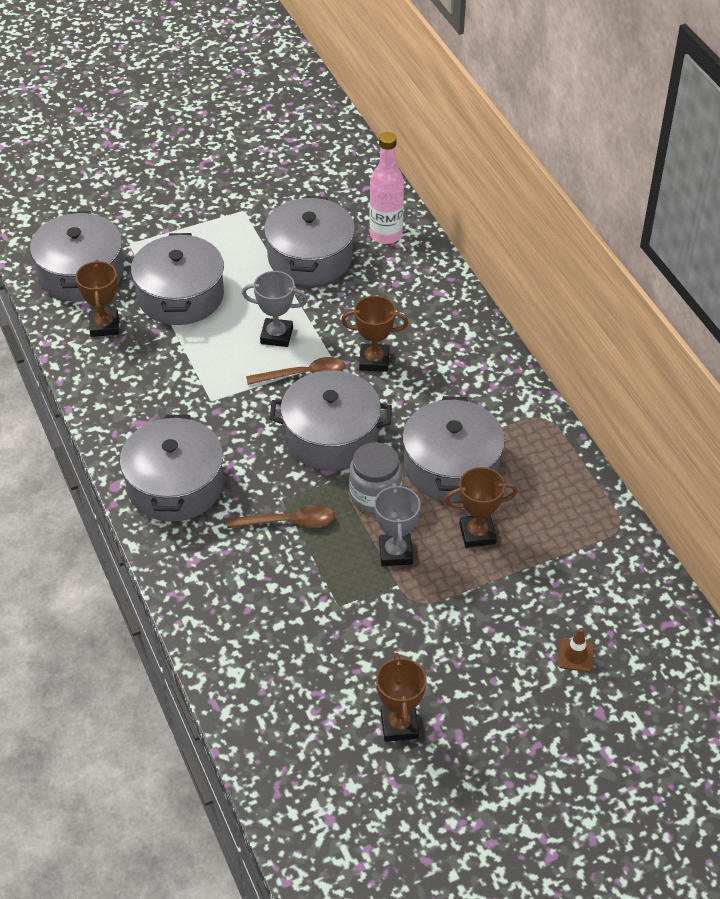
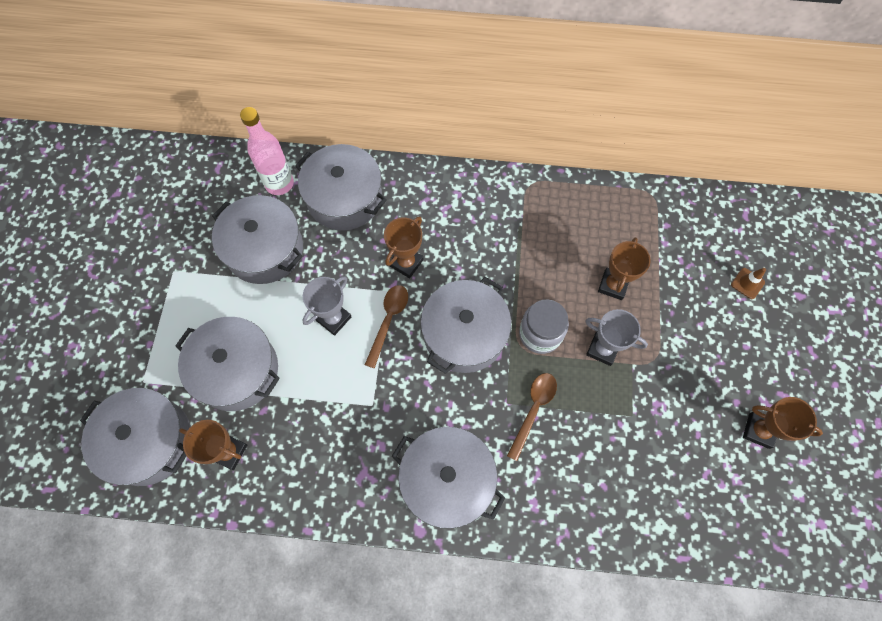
camera: 60 degrees left, 20 degrees up
grey pot [402,396,505,502] -> grey pot moved to [295,144,387,231]

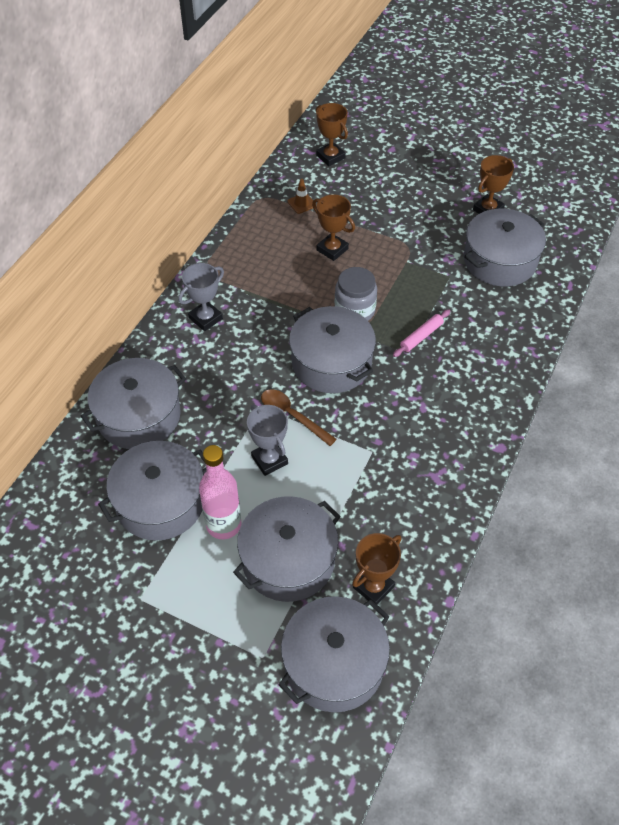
camera: 70 degrees left, 15 degrees down
pink bottle [240,107,294,195] -> pink bottle moved to [199,445,242,539]
brown trophy [384,216,423,278] -> brown trophy moved to [316,103,348,166]
grey pot [392,427,505,529] -> grey pot moved to [464,209,546,286]
brown spoon [507,373,557,461] -> pink rolling pin [393,310,450,357]
grey trophy [585,309,648,366] -> grey trophy moved to [178,263,224,331]
brown traffic cone [731,268,766,299] -> brown traffic cone moved to [287,179,313,214]

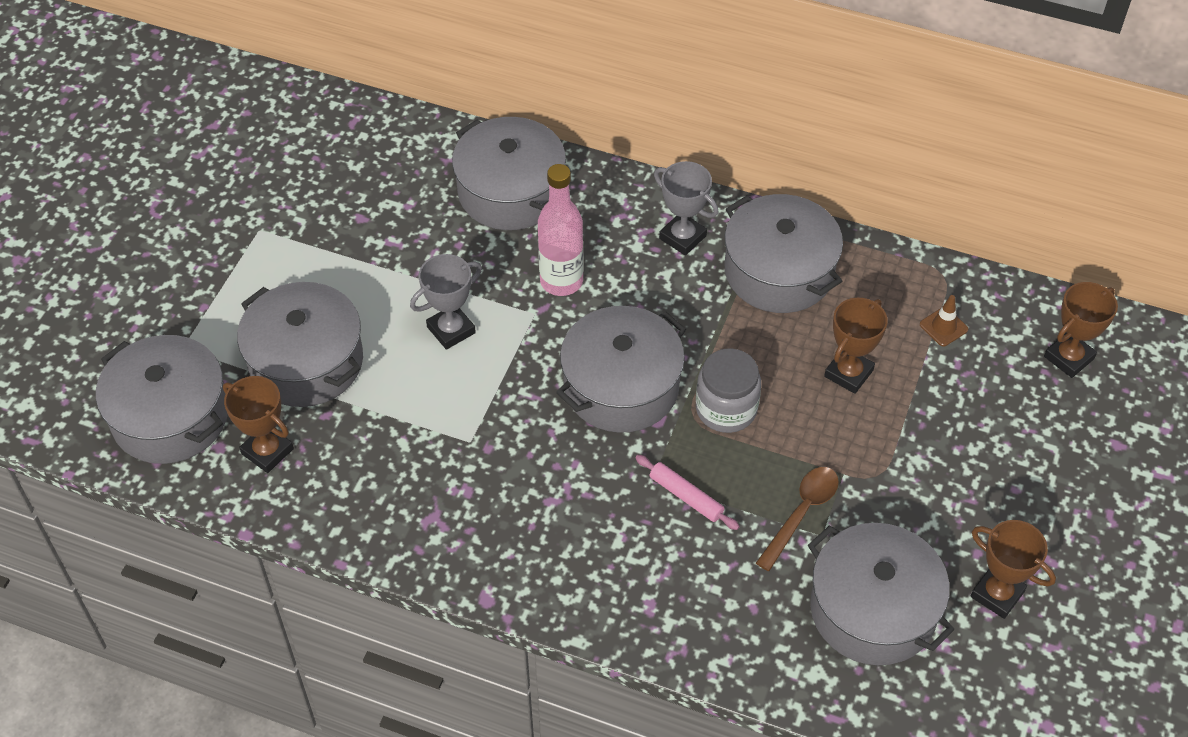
camera: 85 degrees right, 0 degrees up
grey pot [98,441,207,541] -> grey pot moved to [725,194,843,313]
pink bottle [199,445,242,539] -> pink bottle moved to [538,164,584,296]
brown spoon [261,389,337,446] -> brown spoon moved to [756,467,839,571]

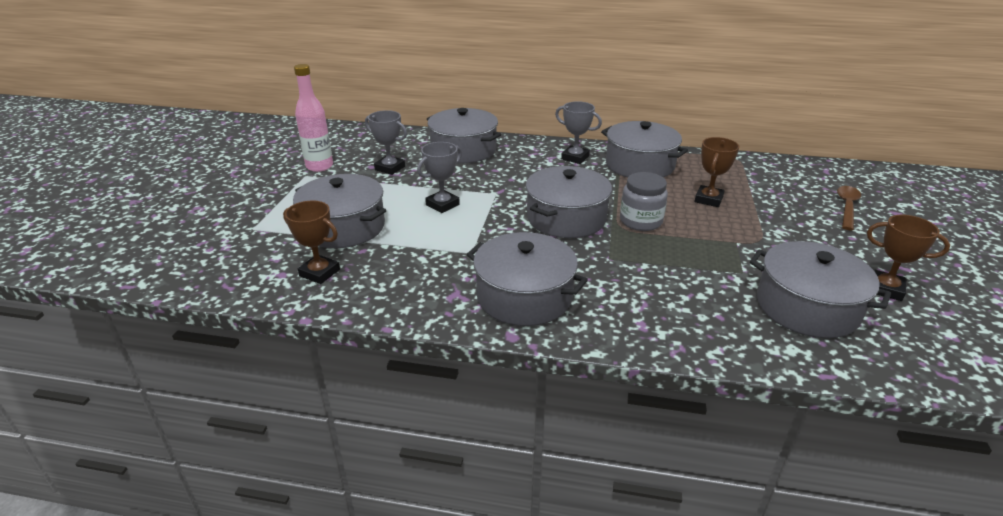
camera: 10 degrees left, 20 degrees down
grey pot [96,335,228,464] -> grey pot moved to [467,232,587,326]
pink bottle [538,164,584,296] -> pink bottle moved to [294,64,333,172]
pink rolling pin [635,455,740,530] -> none
brown spoon [756,467,839,571] -> brown spoon moved to [837,186,861,230]
brown traffic cone [920,295,968,346] -> none
brown trophy [1044,282,1118,378] -> none
none -> grey trophy [365,110,407,175]

